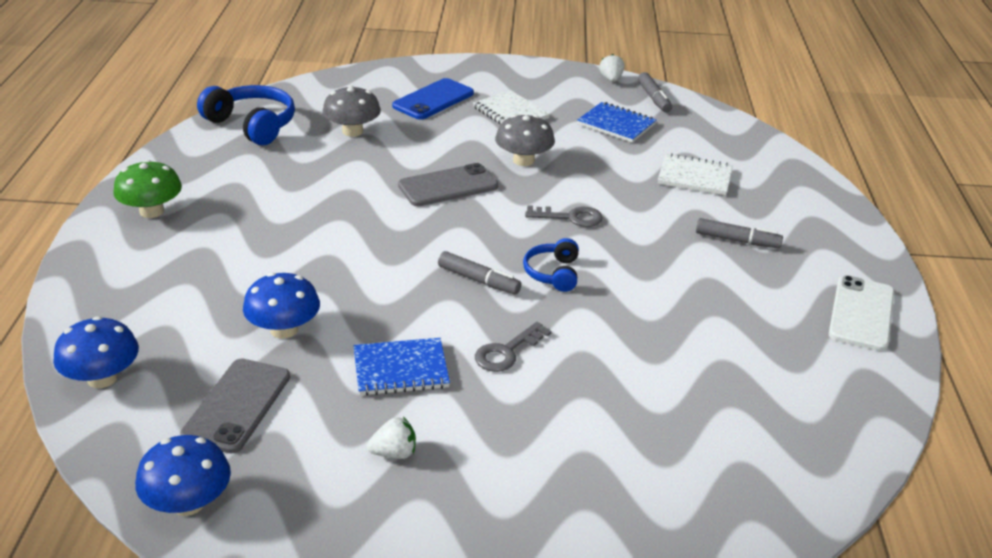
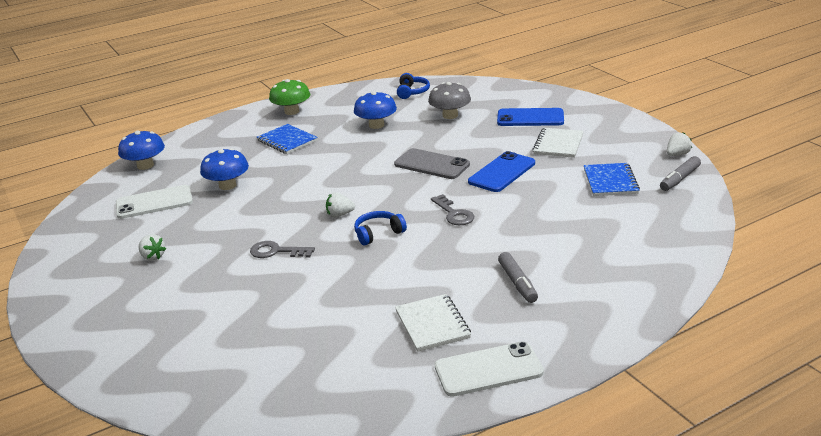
camera: 60 degrees right, 5 degrees down
blue mushroom [135,435,231,516] -> blue mushroom moved to [354,91,397,129]
grey phone [180,358,290,453] -> white phone [116,185,193,219]
blue headphones [197,85,295,145] -> blue headphones [397,73,430,99], size x0.59
blue notebook [353,338,450,396] -> blue notebook moved to [257,124,318,154]
grey marker [438,251,522,294] -> white strawberry [326,192,355,217]
grey mushroom [495,115,555,166] -> blue phone [468,151,535,192]
white notebook [658,153,733,195] -> white notebook moved to [395,294,471,352]

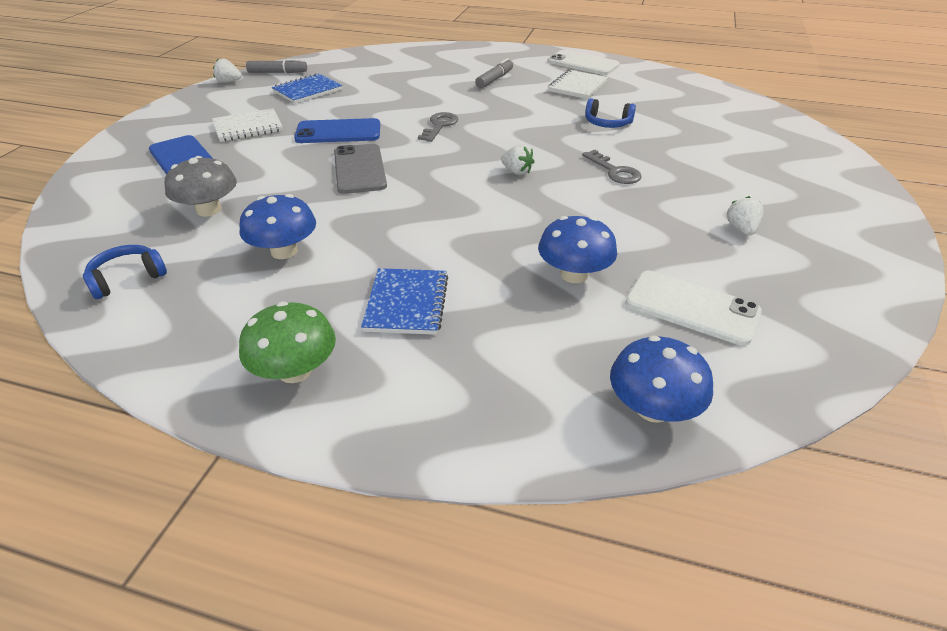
camera: 135 degrees left, 10 degrees up
blue headphones [354,211,407,245] -> blue headphones moved to [585,98,636,128]

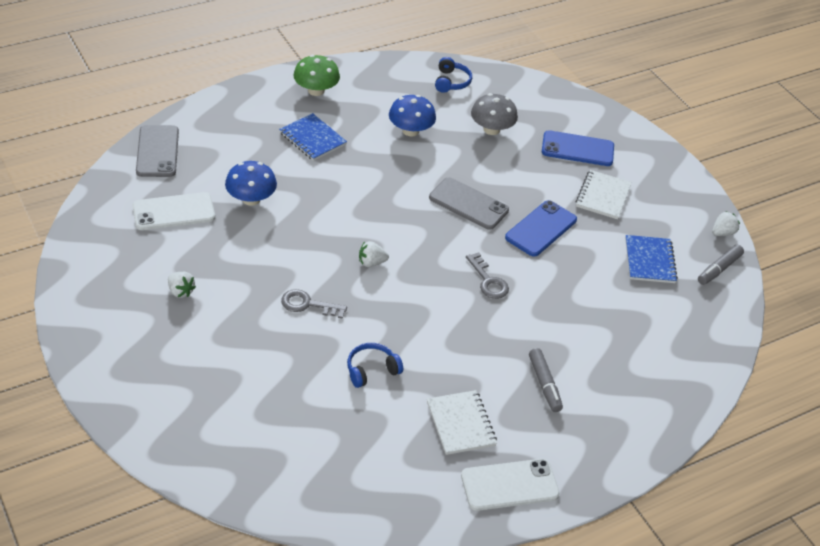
camera: 130 degrees right, 5 degrees up
blue mushroom [610,336,713,423] -> grey phone [136,125,179,177]

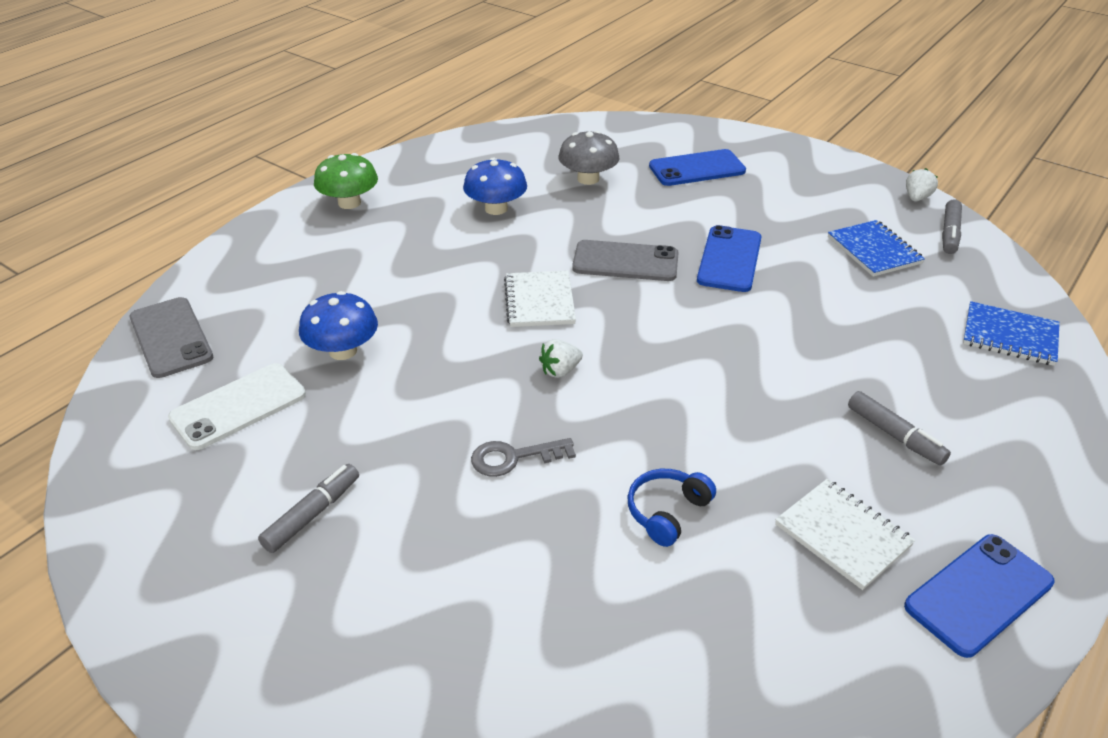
camera: 20 degrees left, 5 degrees down
white strawberry [168,272,196,298] -> grey marker [258,464,359,553]
blue notebook [279,113,347,161] -> blue notebook moved to [963,301,1060,366]
blue headphones [435,57,472,93] -> none
white phone [461,459,560,511] -> blue phone [904,534,1055,658]
grey key [466,252,509,299] -> none
white notebook [575,170,632,219] -> white notebook moved to [504,271,576,327]

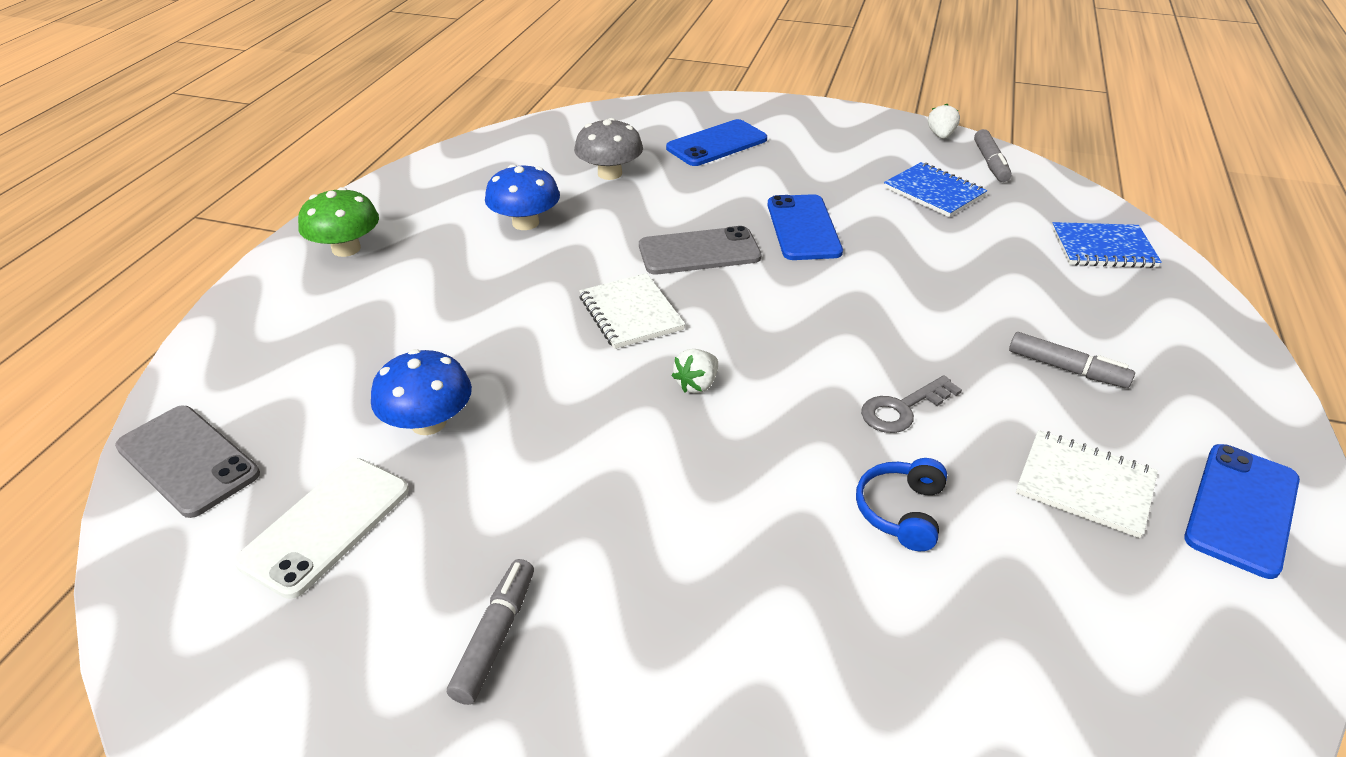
camera: 20 degrees left, 0 degrees up
grey key [471,438,576,477] -> grey key moved to [861,375,962,433]

